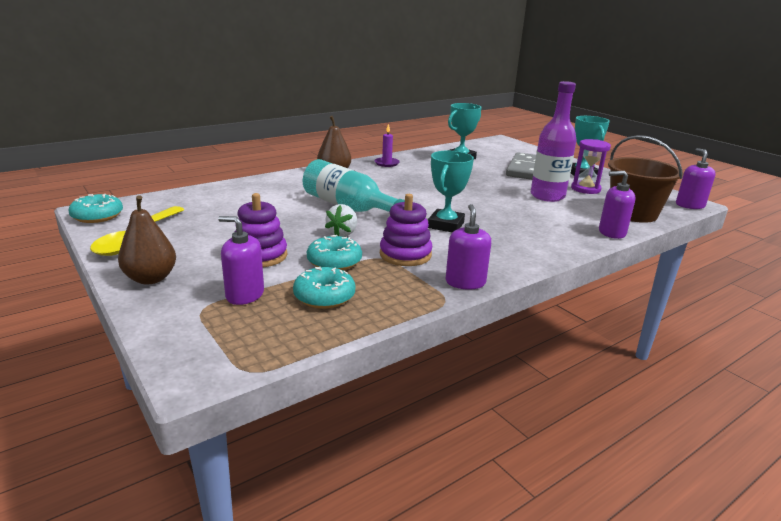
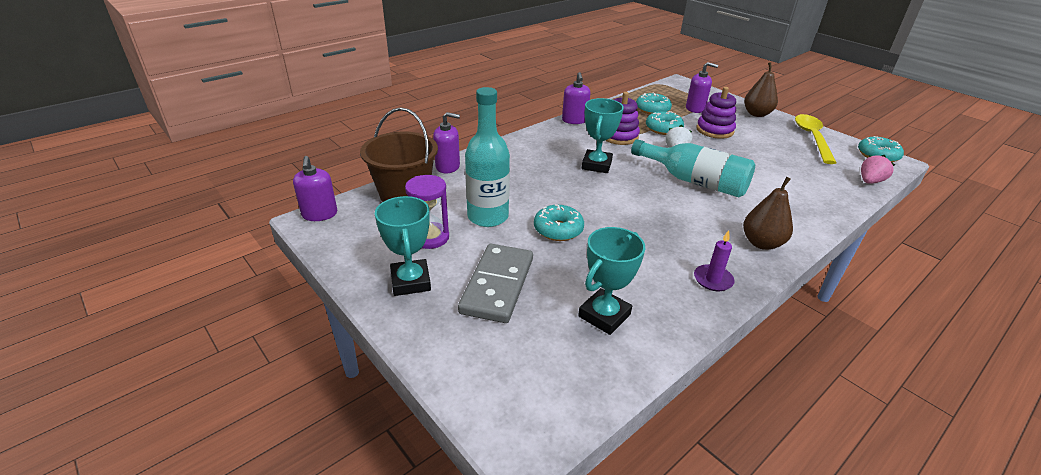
camera: 175 degrees right, 10 degrees up
purple bottle [531,81,576,202] -> turquoise bottle [465,87,510,227]
none -> turquoise donut [534,204,584,241]
none -> pink strawberry [861,155,895,184]

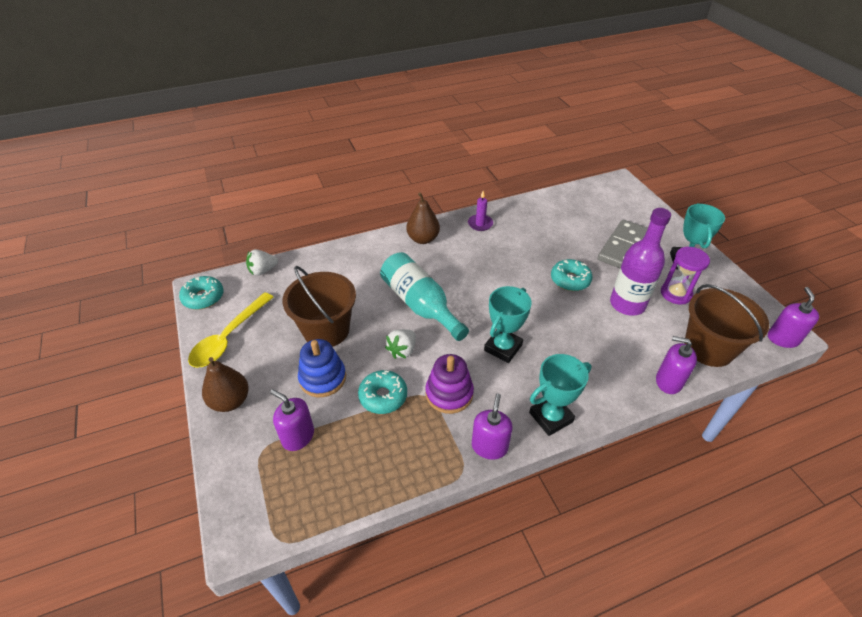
camera: 160 degrees left, 10 degrees up
turquoise bottle [465,87,510,227] -> purple bottle [610,208,671,316]
turquoise trophy [578,227,645,335] -> turquoise trophy moved to [529,354,592,436]
turquoise donut [636,93,672,114] -> none
purple stacking toy [696,87,736,139] -> blue stacking toy [298,339,346,397]
pink strawberry [861,155,895,184] -> white strawberry [246,249,278,276]
none -> brown bucket [282,266,356,347]

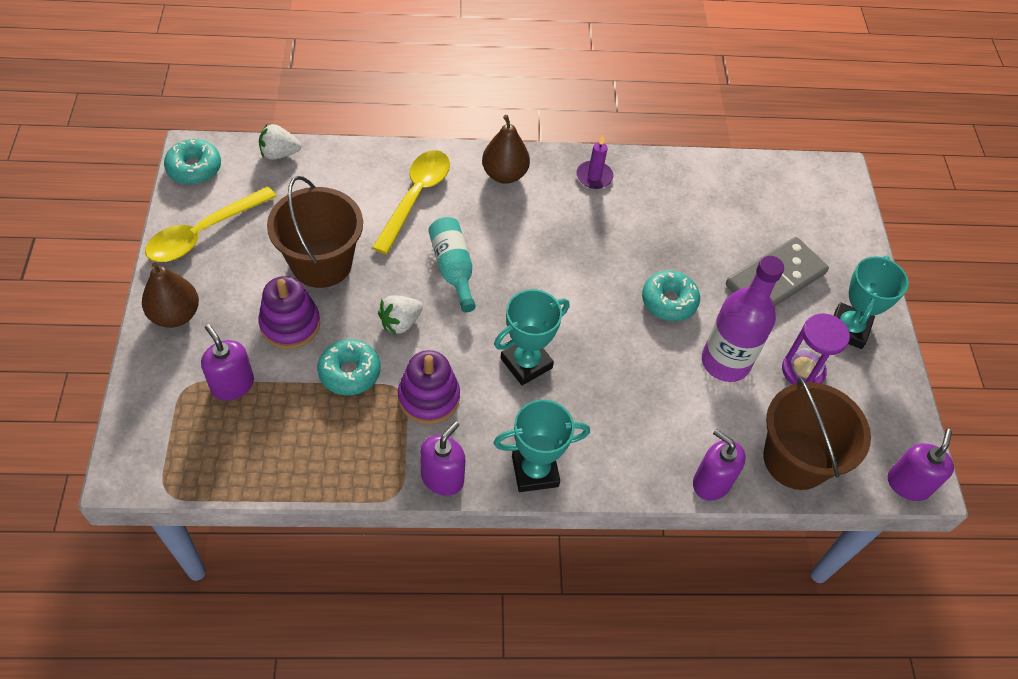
camera: 15 degrees right, 10 degrees up
blue stacking toy [298,339,346,397] -> purple stacking toy [258,276,320,349]
turquoise bottle [380,252,469,341] -> turquoise bottle [428,217,476,312], size x0.66
none -> yellow spoon [372,150,450,254]

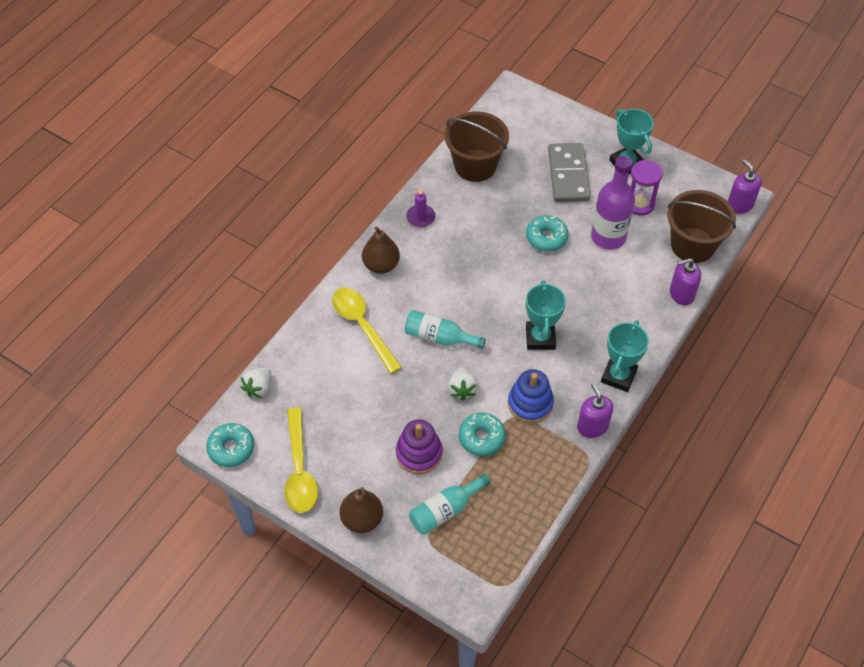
camera: 50 degrees left, 0 degrees up
purple soap dispenser [201,324,254,401] -> turquoise bottle [409,474,491,535]
brown bucket [267,176,363,288] -> brown bucket moved to [445,112,509,182]
purple stacking toy [398,350,460,424] -> blue stacking toy [508,369,554,423]

